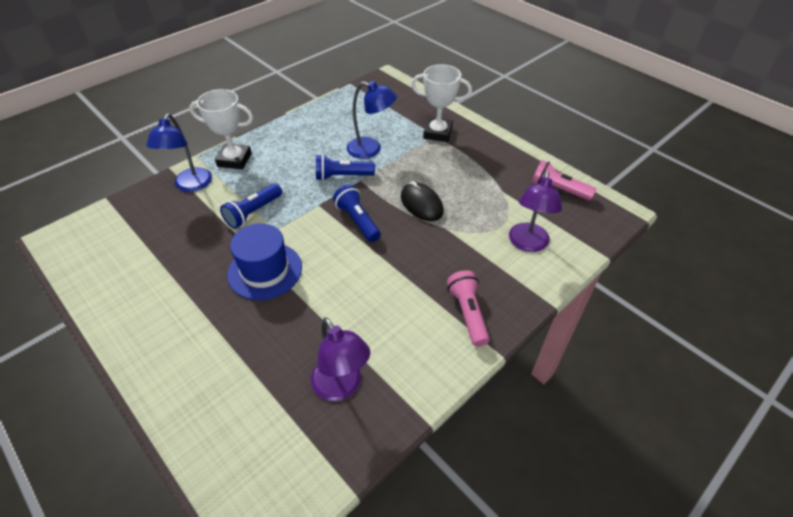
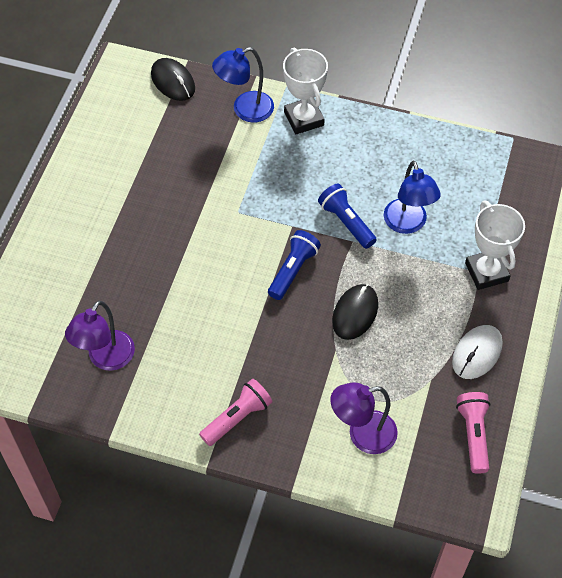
camera: 60 degrees right, 10 degrees up
blue flashlight [220,183,282,229] -> none
blue hat [227,223,302,300] -> none
none -> black mouse [151,58,195,101]
none -> white mouse [452,325,503,379]

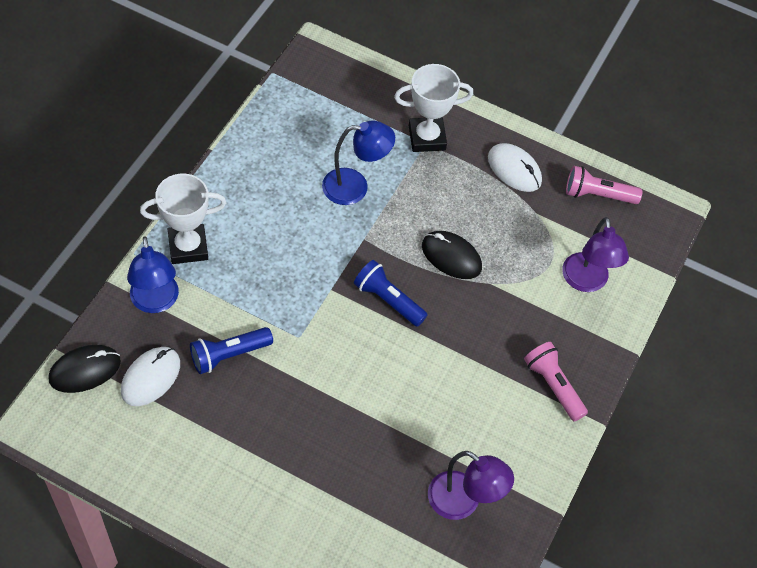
camera: 85 degrees left, 0 degrees up
blue flashlight [318,184,377,249] -> blue flashlight moved to [190,327,273,374]
none -> white mouse [121,347,180,406]

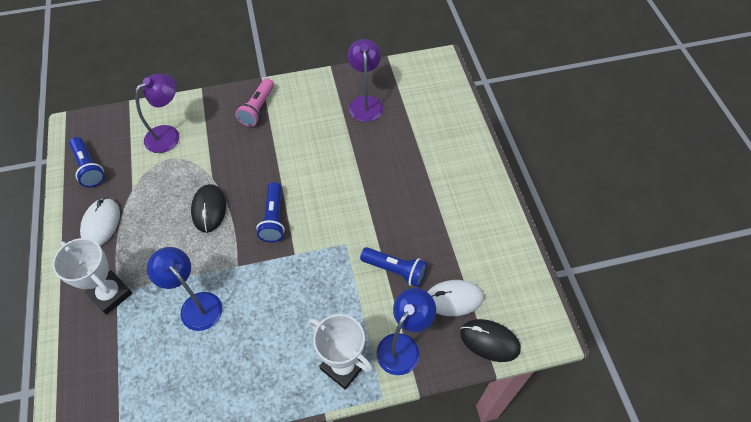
camera: 125 degrees left, 0 degrees up
pink flashlight [566,166,642,204] -> blue flashlight [69,137,105,187]

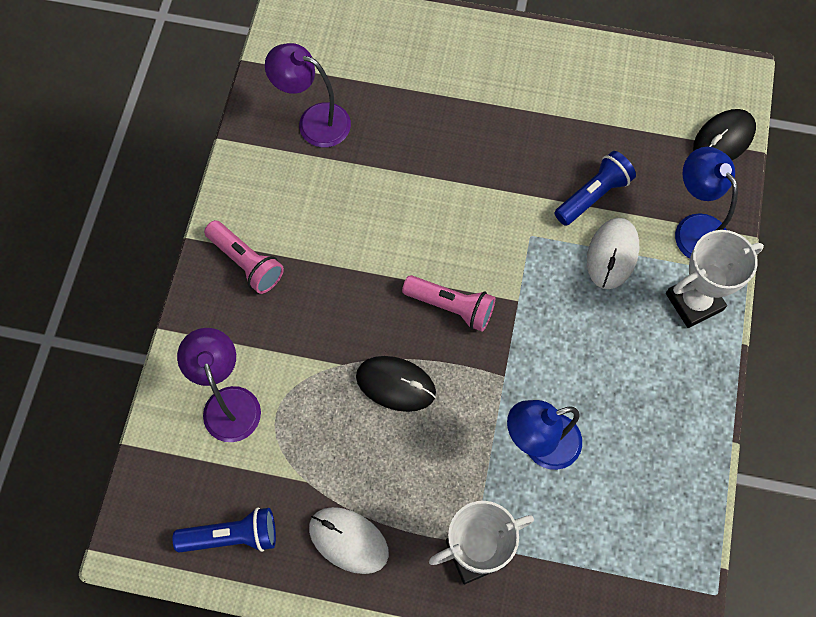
camera: 65 degrees left, 10 degrees up
blue flashlight [256,182,285,242] -> pink flashlight [402,275,495,332]
white mouse [428,280,484,316] -> white mouse moved to [587,218,639,289]

